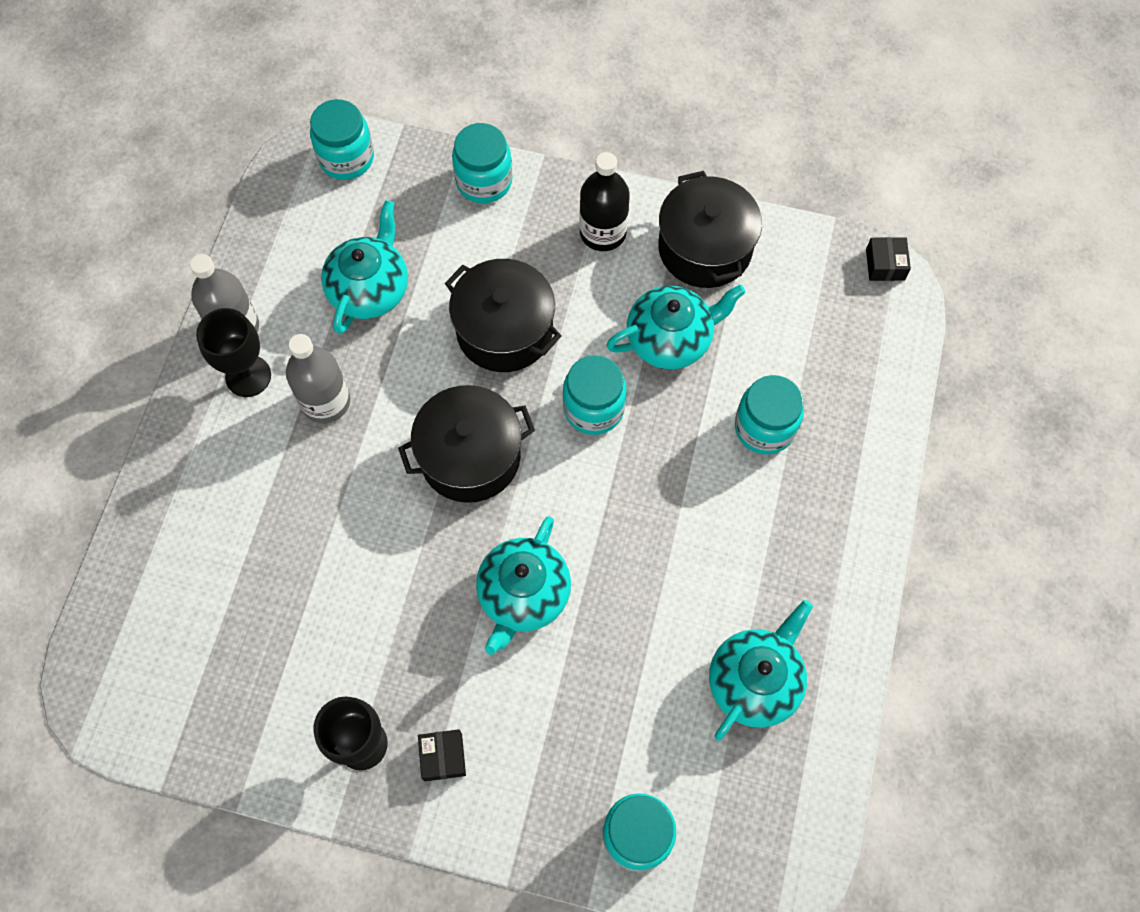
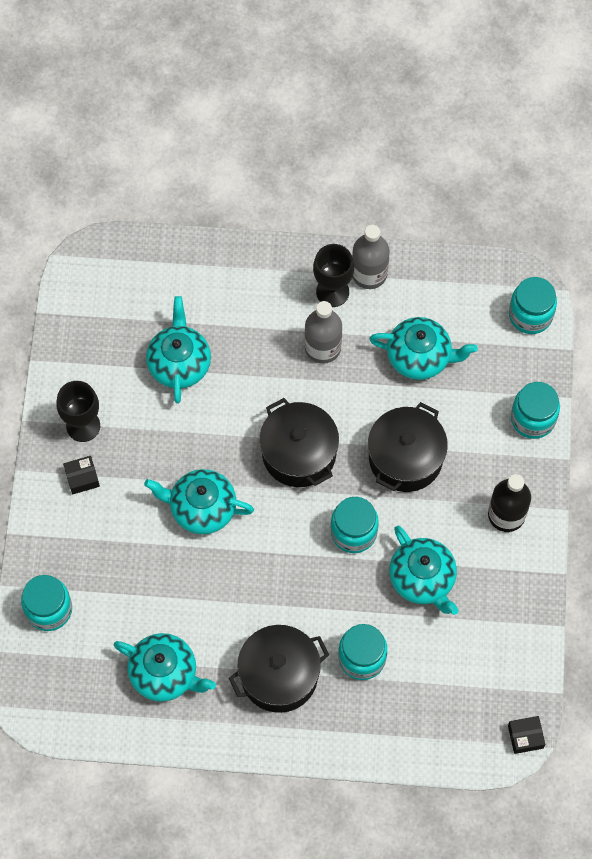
camera: 80 degrees right, 0 degrees up
black pot [658,171,762,288] -> black pot moved to [229,625,329,713]
none -> turquoise teapot [146,296,211,404]

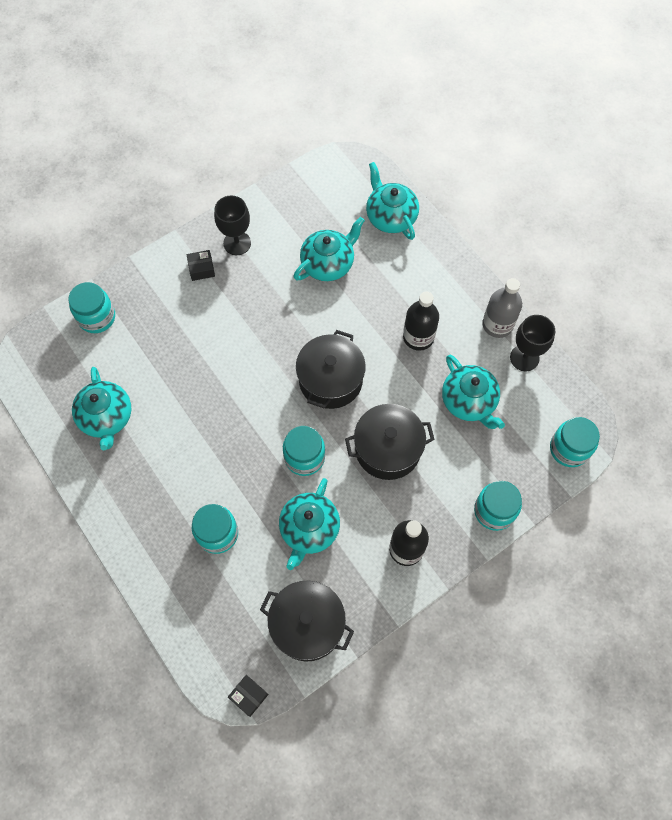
camera: 50 degrees right, 0 degrees up
black box [63,456,100,495] -> black box turned 45 degrees counterclockwise [187,250,215,281]
turquoise teapot [144,469,254,534] -> turquoise teapot moved to [366,162,419,240]
black pot [229,625,329,713] -> black pot moved to [260,580,354,661]
grey bottle [304,301,342,364] -> black bottle [403,292,439,351]
black goblet [313,244,354,307] -> black goblet moved to [510,315,555,371]

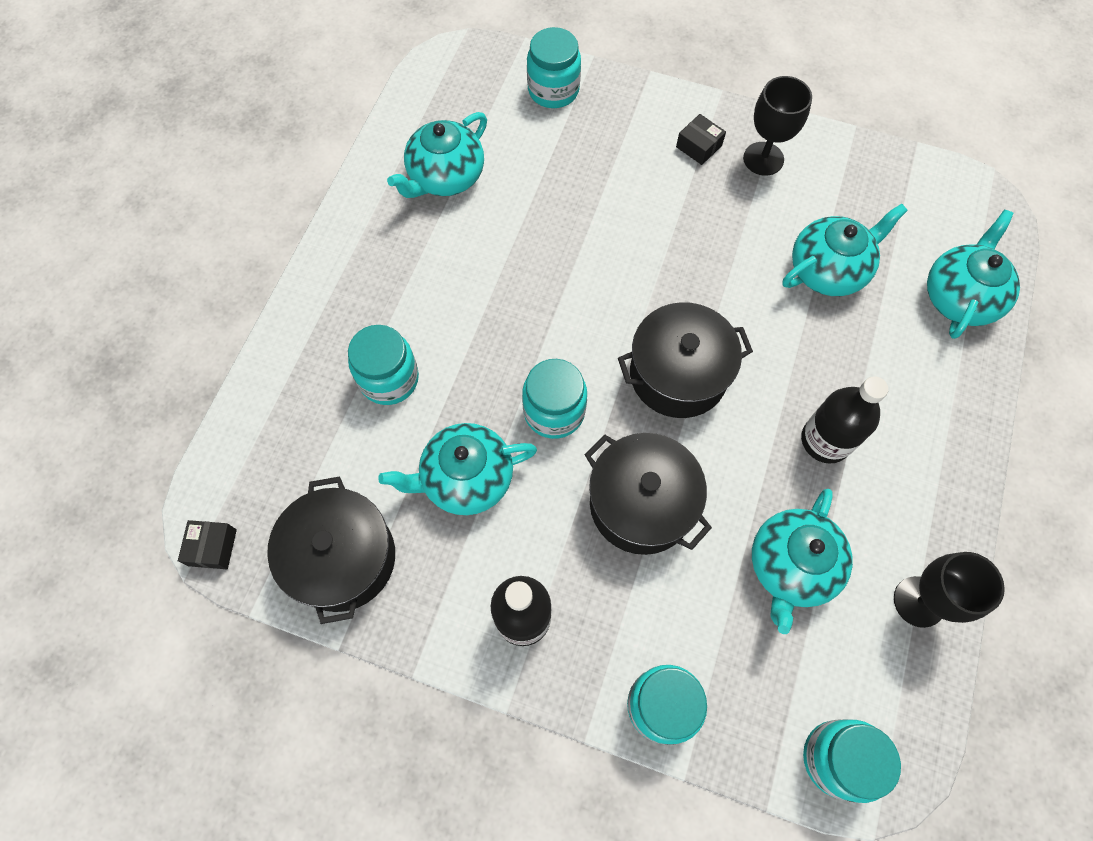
camera: 55 degrees right, 0 degrees up
turquoise teapot [294,217,365,281] -> turquoise teapot turned 45 degrees counterclockwise [783,204,908,296]
grey bottle [482,278,522,338] -> none

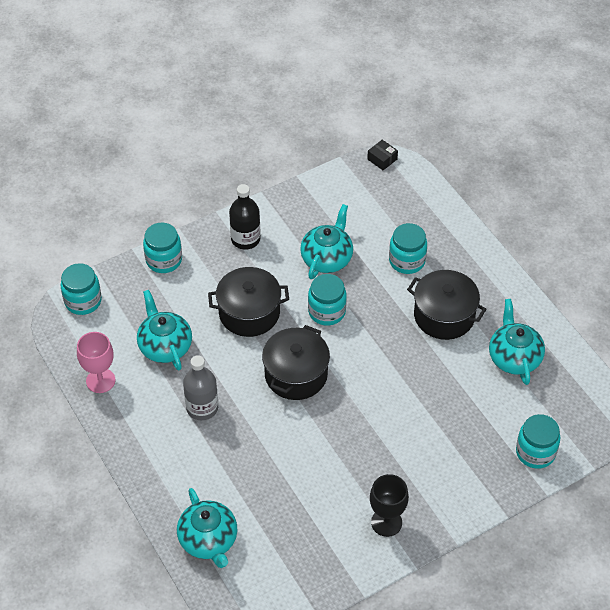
camera: 130 degrees right, 15 degrees down
black pot [267,477,395,624] -> black pot moved to [407,270,486,340]
black box [676,114,726,165] -> none
turquoise teapot [783,204,908,296] -> none
black bottle [801,376,888,464] -> grey bottle [183,355,218,420]
black goblet [894,552,1005,628] -> pink goblet [77,332,115,393]

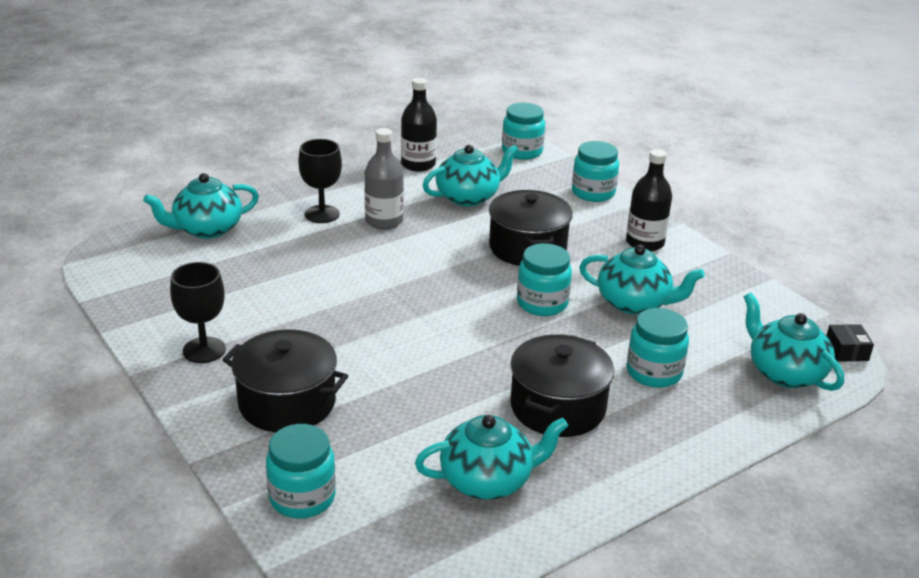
camera: 85 degrees right, 20 degrees down
pink goblet [77,332,115,393] -> black bottle [401,78,437,172]
black pot [262,325,330,400] -> black pot moved to [223,329,348,432]
black box [367,140,398,170] -> black box turned 45 degrees counterclockwise [826,324,874,362]
none -> black goblet [298,139,342,223]
none -> turquoise teapot [744,293,844,391]

